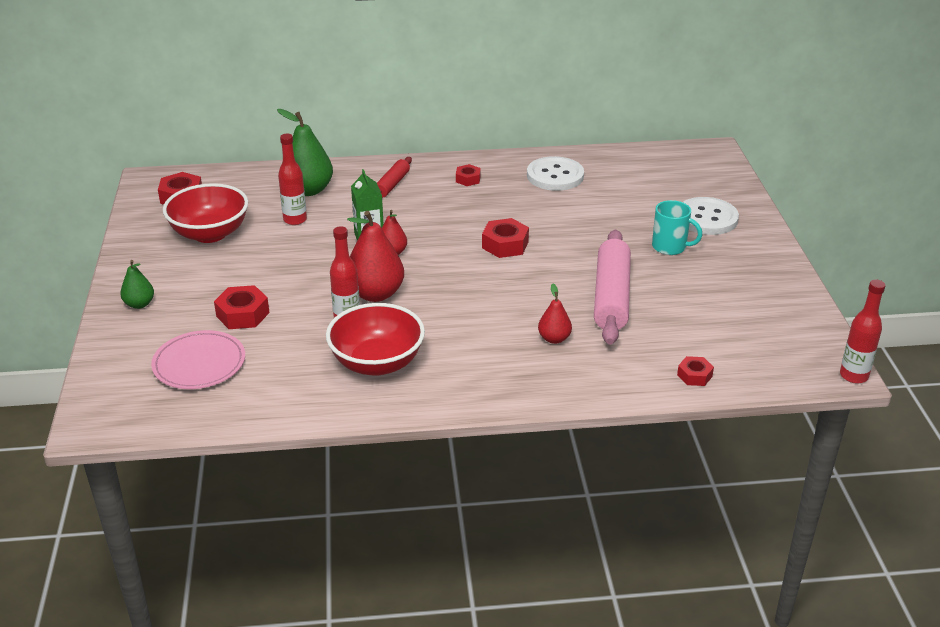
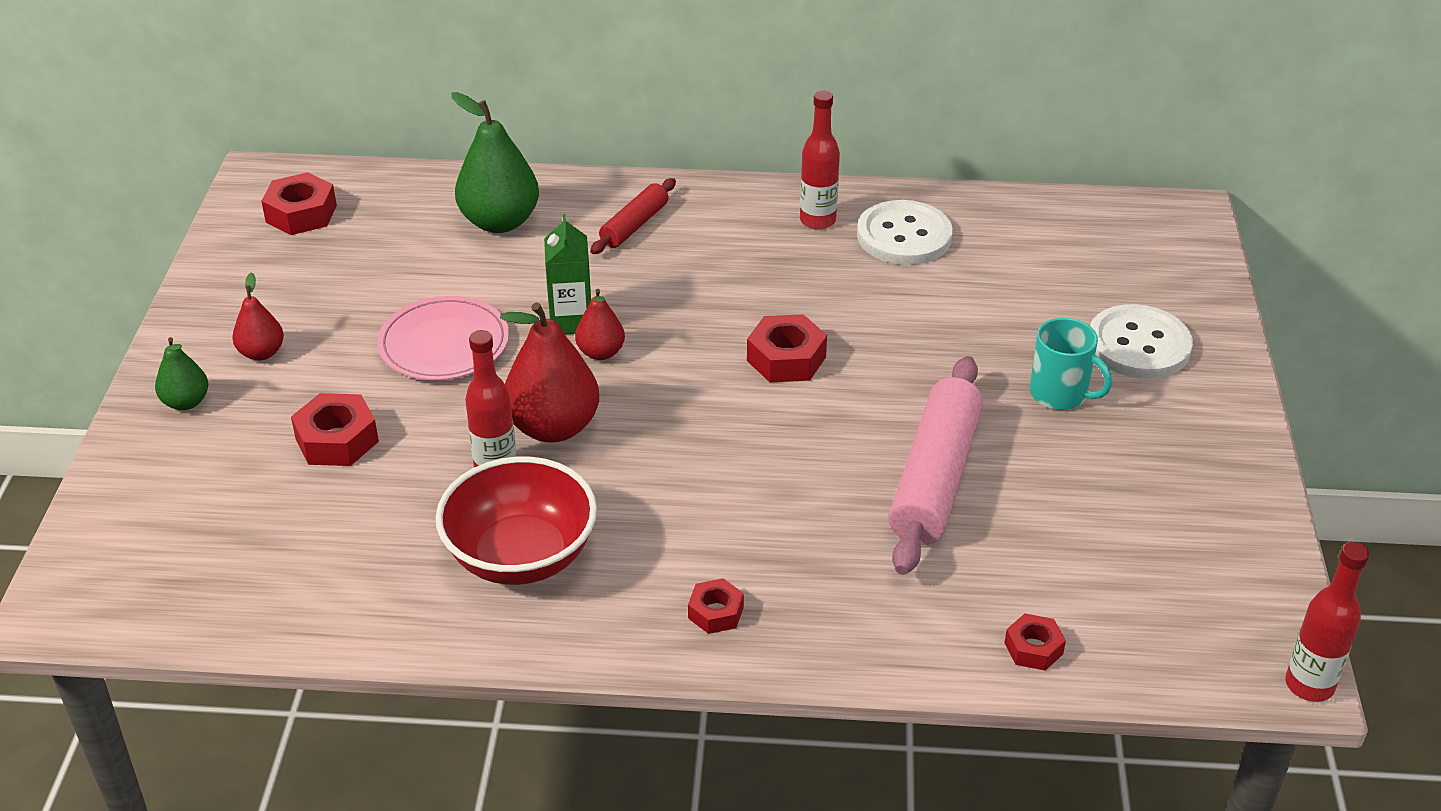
camera: 10 degrees right, 5 degrees up
pink plate [151,330,245,389] -> pink plate moved to [377,296,509,380]
red bowl [163,183,248,243] -> none
red bottle [278,134,307,225] -> red bottle moved to [800,91,840,230]
red nut [456,164,481,186] -> red nut moved to [688,578,744,634]
red pear [538,284,572,344] -> red pear moved to [233,272,284,361]

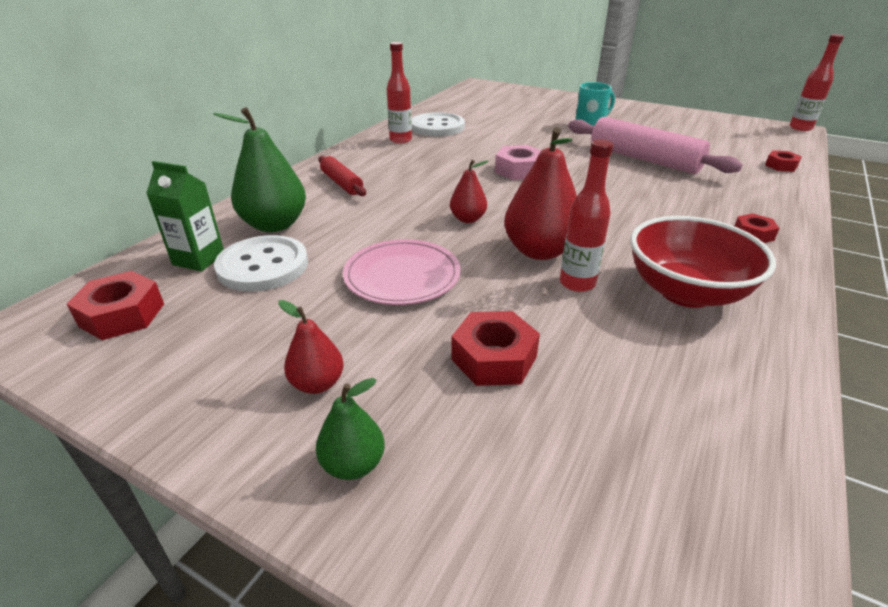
camera: 65 degrees left, 5 degrees down
green carton [544,214,591,334] -> green carton moved to [146,161,224,271]
red nut [747,314,827,382] -> pink nut [495,145,542,180]
white button [1090,304,1193,379] -> white button moved to [214,235,308,292]

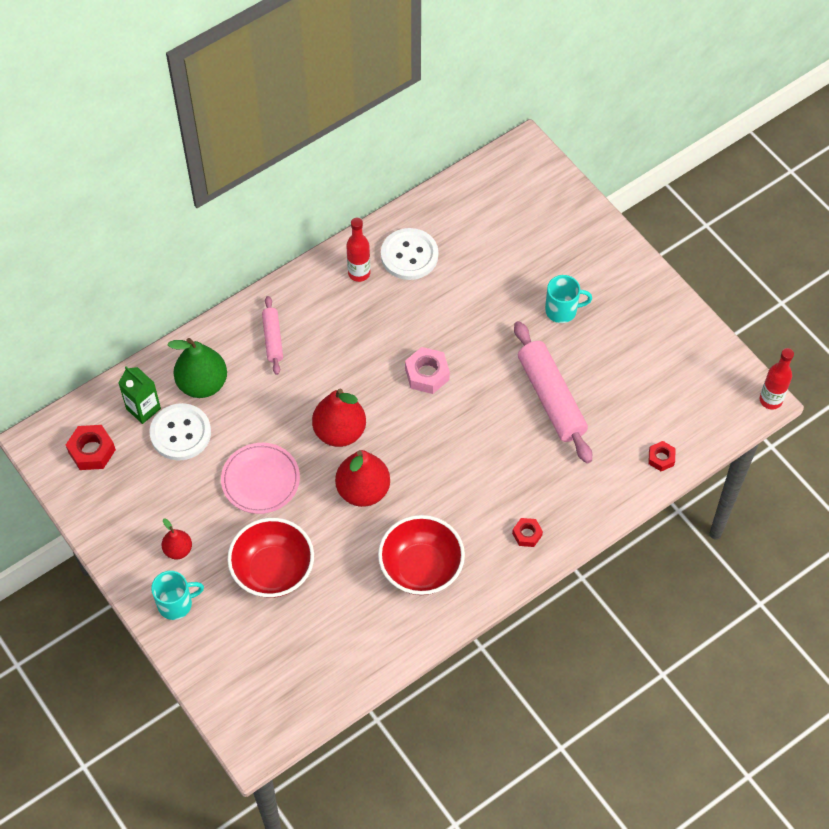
camera: 25 degrees right, 25 degrees up
green pear [316,378,385,480] -> turquoise mug [151,571,204,620]
red rolling pin [318,156,366,196] -> pink rolling pin [262,296,283,375]
red pear [450,160,488,223] -> red pear [312,388,366,447], size x1.84
red nut [451,311,540,386] -> red bowl [227,518,314,598]
red bottle [560,139,613,292] -> none

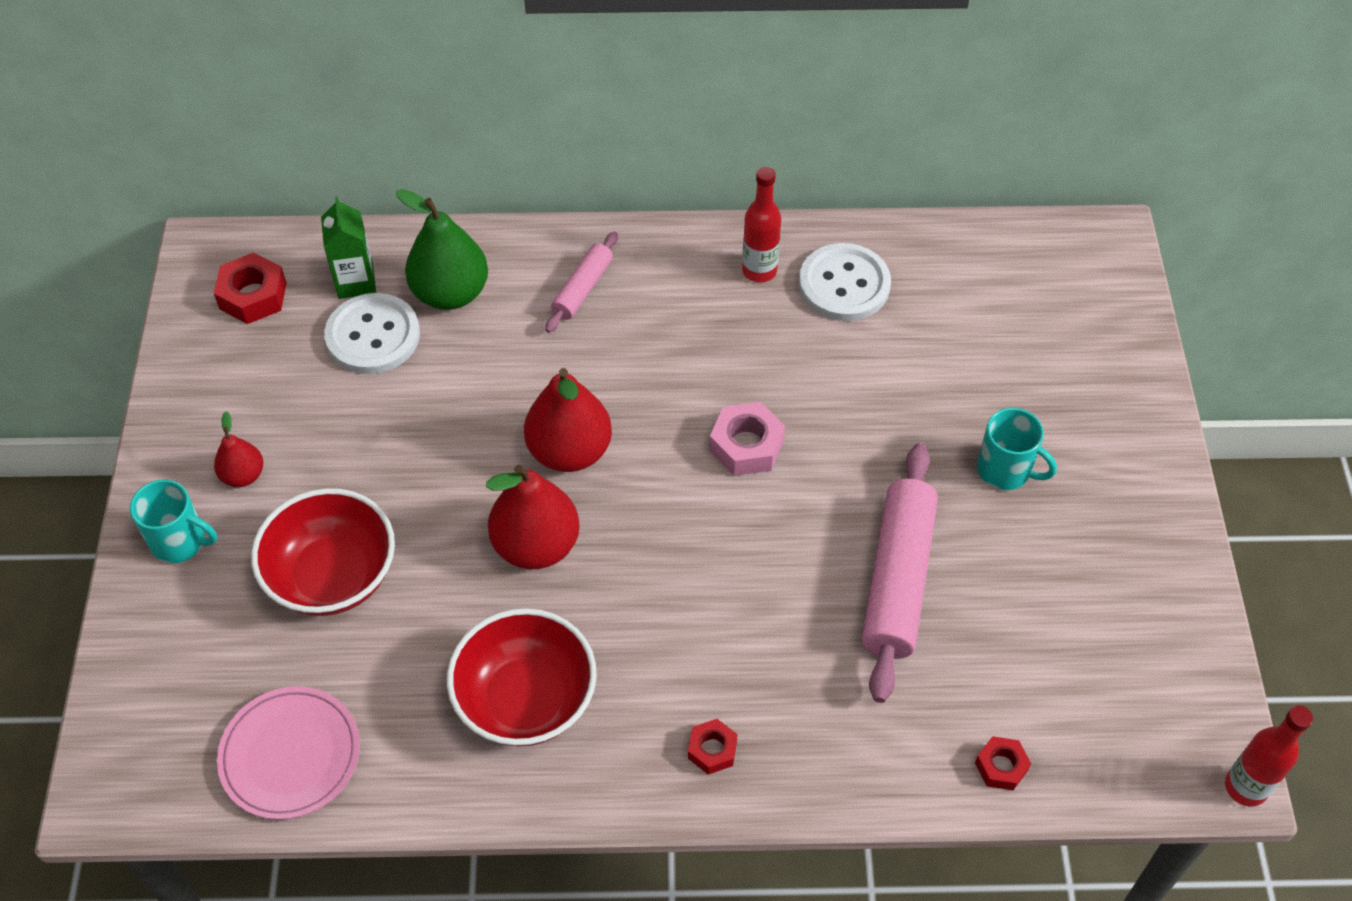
camera: 35 degrees right, 5 degrees down
pink plate [221,443,300,514] -> pink plate moved to [217,686,360,820]

